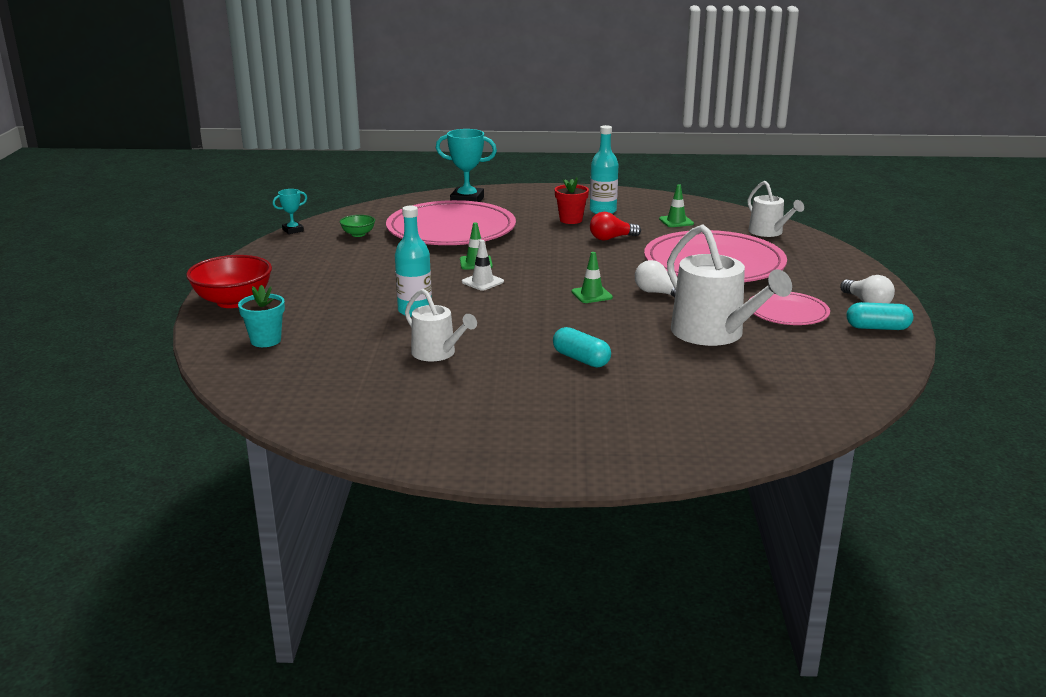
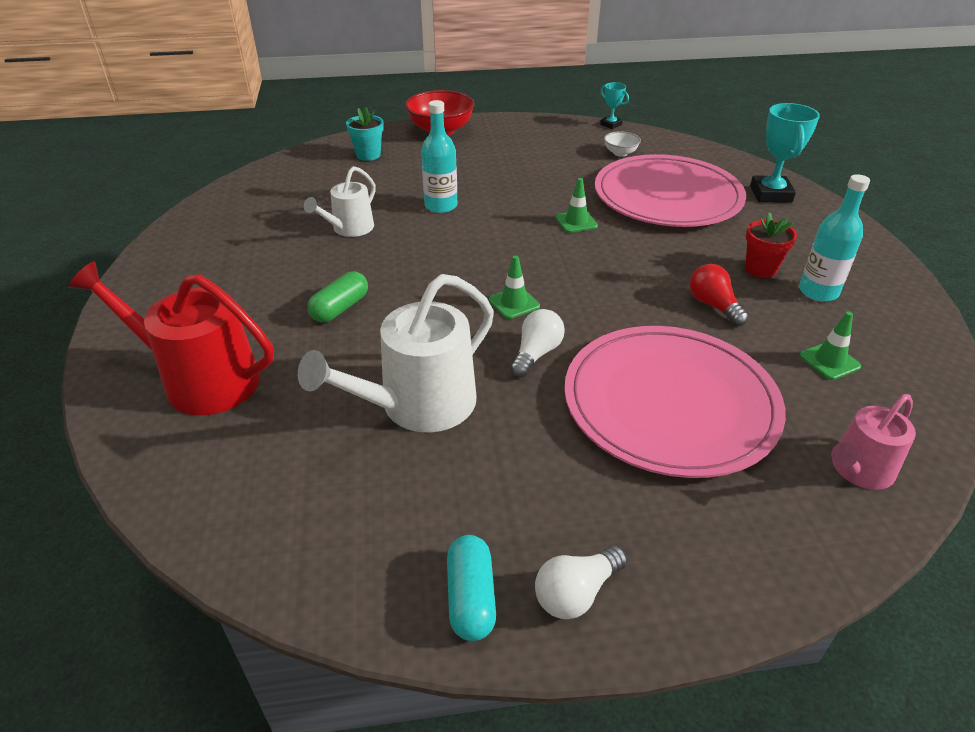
camera: 80 degrees right, 15 degrees up
green bowl [340,215,375,237] -> white bowl [604,131,641,157]
white traffic cone [462,240,504,291] -> none
turquoise capsule [553,327,611,368] -> green capsule [307,271,368,323]
white watering can [748,181,804,237] -> pink watering can [831,394,916,490]
pink plate [749,292,830,325] -> none
none -> red watering can [68,261,274,415]

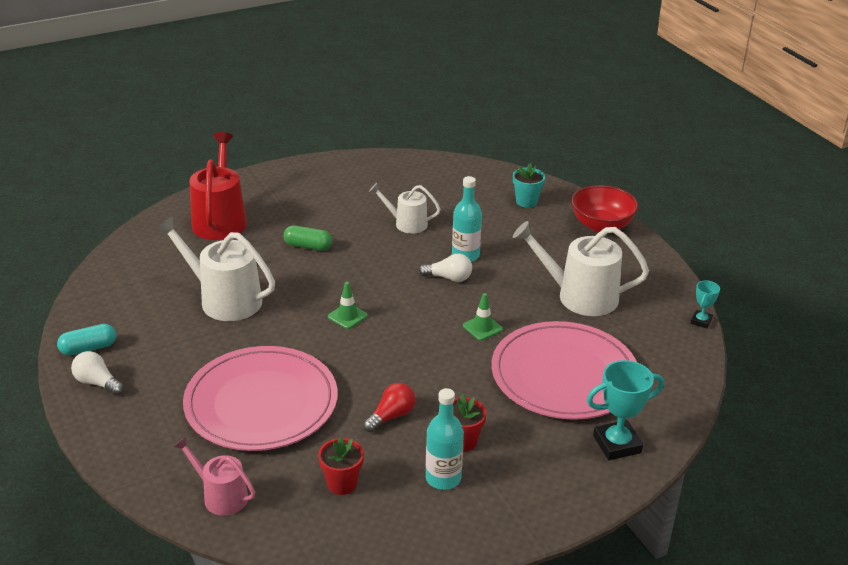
camera: 70 degrees right, 5 degrees down
white light bulb [510,309,565,378] -> white light bulb moved to [419,253,472,282]
white bowl [604,131,641,157] -> none
green traffic cone [799,311,861,380] -> red flower pot [318,436,364,495]
none -> white watering can [513,221,649,316]

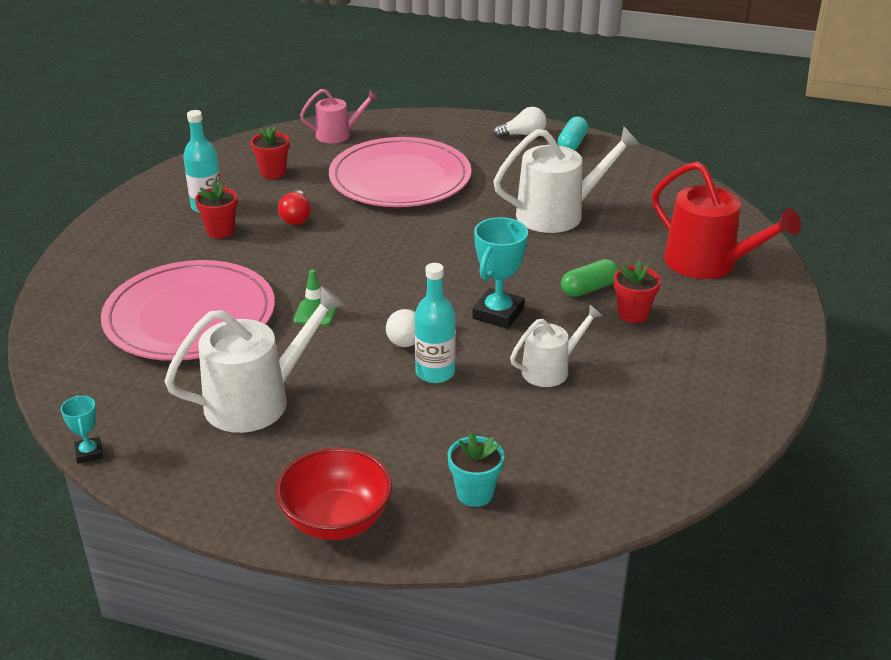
camera: 135 degrees right, 0 degrees up
green traffic cone [328,282,368,329] -> none
turquoise trophy [587,360,664,460] -> turquoise trophy moved to [473,217,528,329]
none -> red flower pot [614,260,661,323]

